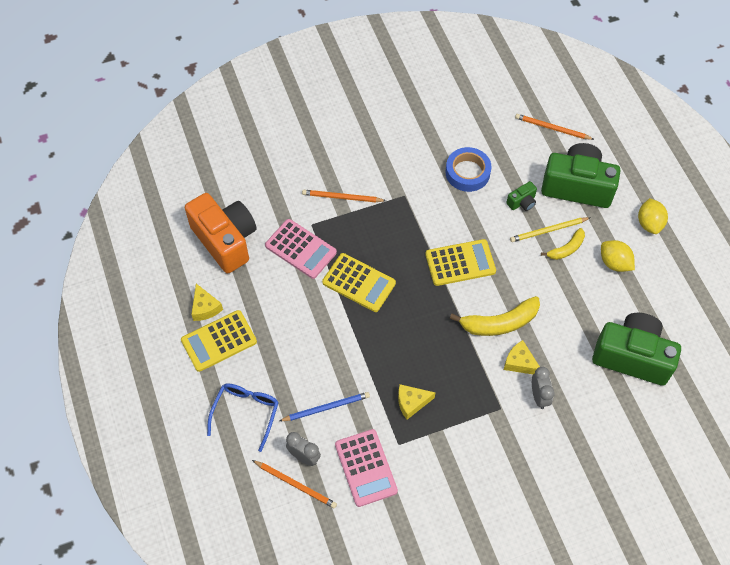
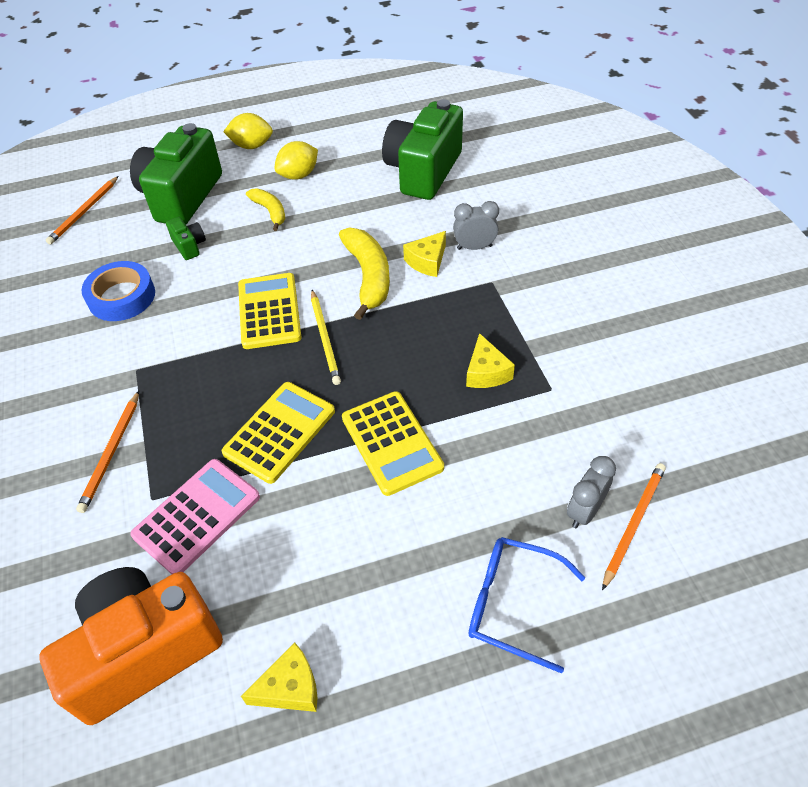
camera: 85 degrees left, 10 degrees down
yellow calculator [181,310,257,372] -> yellow calculator moved to [342,391,444,496]
blue pencil [279,392,370,421] -> none
pink calculator [335,429,398,507] -> none
yellow pencil [510,217,591,242] -> yellow pencil moved to [311,290,341,385]

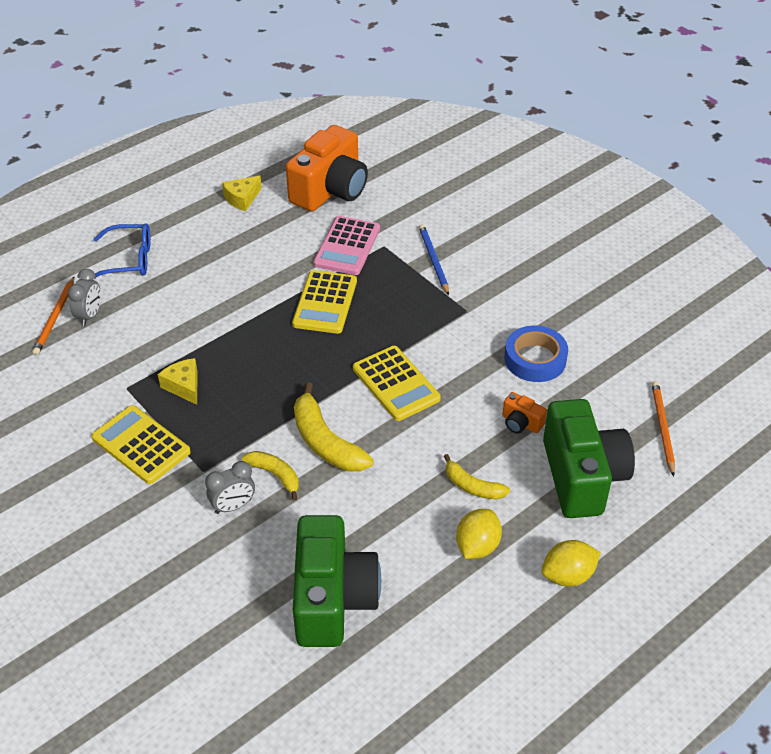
camera: 155 degrees right, 5 degrees down
orange pencil [76,391,139,513] -> blue pencil [419,224,449,295]
green camera [166,217,206,260] -> orange camera [502,392,547,434]
yellow pencil [311,290,341,385] -> none
yellow calculator [342,391,444,496] -> yellow calculator moved to [92,405,191,484]
yellow cheese [403,231,446,277] -> yellow banana [242,451,299,501]

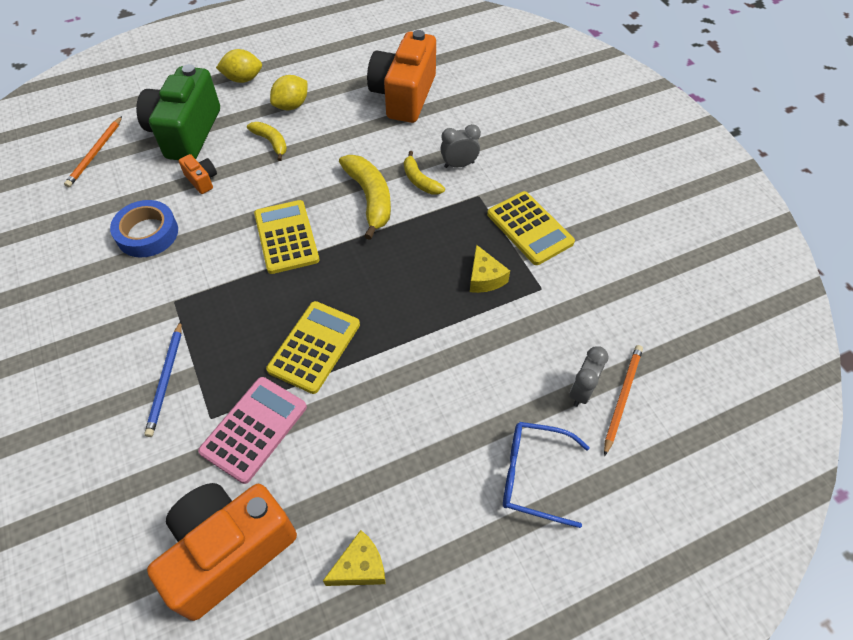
camera: 165 degrees left, 10 degrees up
green camera [293,515,381,647] -> orange camera [367,30,436,123]

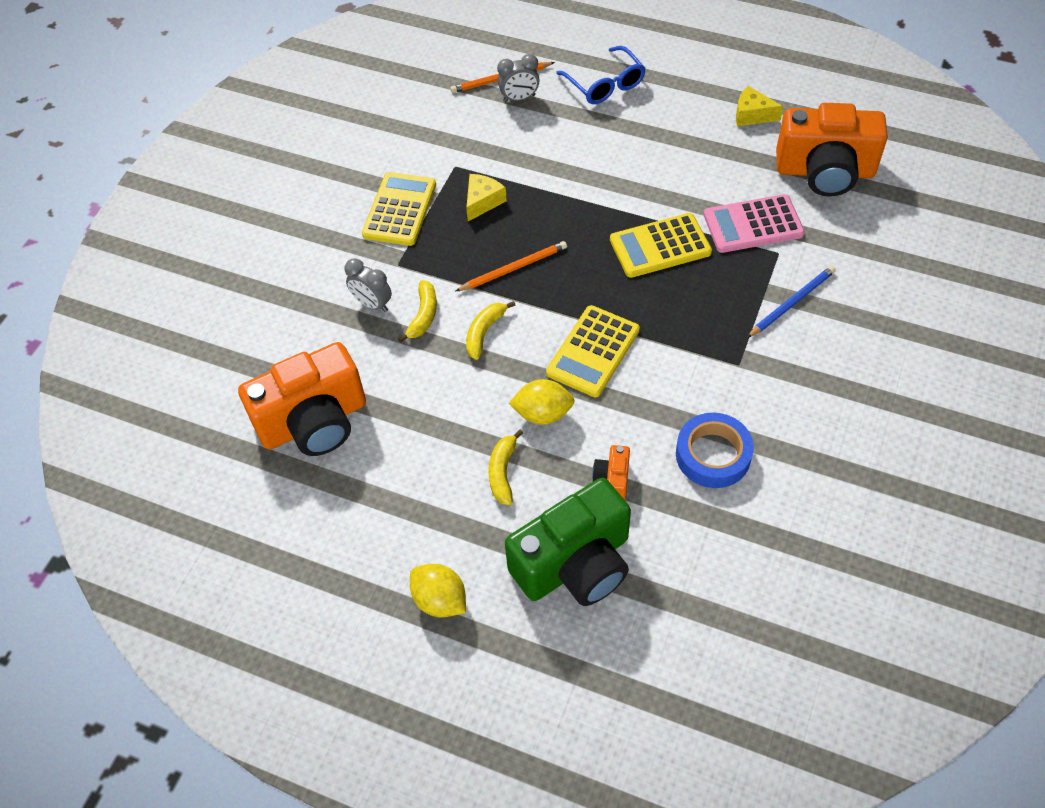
camera: 130 degrees left, 0 degrees up
orange pencil [64,116,122,188] -> orange pencil moved to [456,241,567,291]
yellow lemon [270,75,307,110] -> yellow lemon moved to [509,379,575,425]
yellow banana [339,155,391,240] -> yellow banana [466,301,515,360], size x0.60

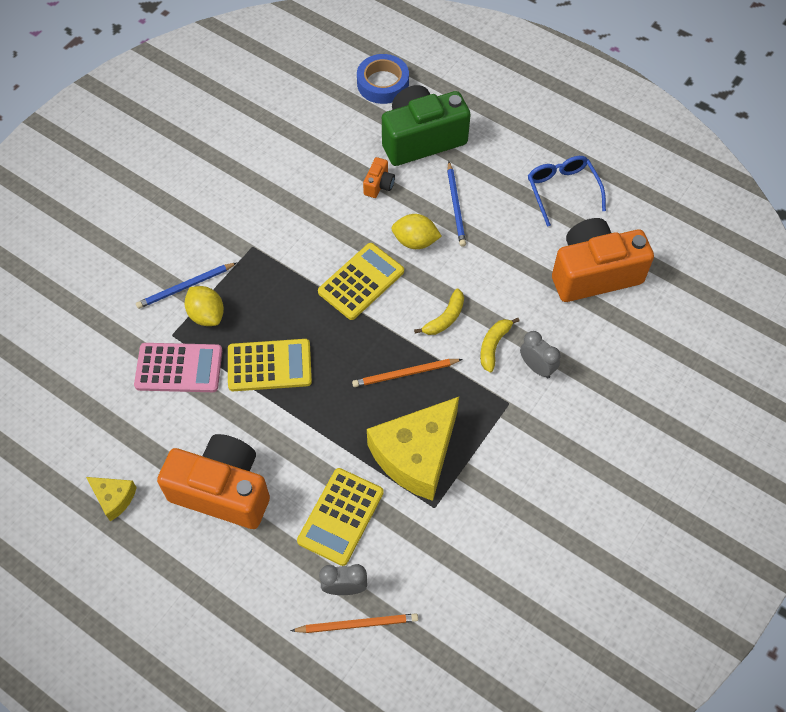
camera: 170 degrees left, 5 degrees up
yellow calculator [362,172,436,246] -> yellow calculator moved to [297,468,384,566]
yellow lemon [410,564,466,617] -> yellow lemon moved to [184,286,224,326]
yellow cheese [466,174,507,221] -> yellow cheese [367,397,459,501], size x2.13
yellow banana [489,430,523,505] -> blue pencil [447,161,466,247]
blue glasses [556,46,646,104] -> blue glasses moved to [528,156,606,227]
blue tape [676,413,754,488] -> blue tape moved to [357,54,409,104]
orange camera [776,103,888,197] -> orange camera moved to [157,434,270,529]

